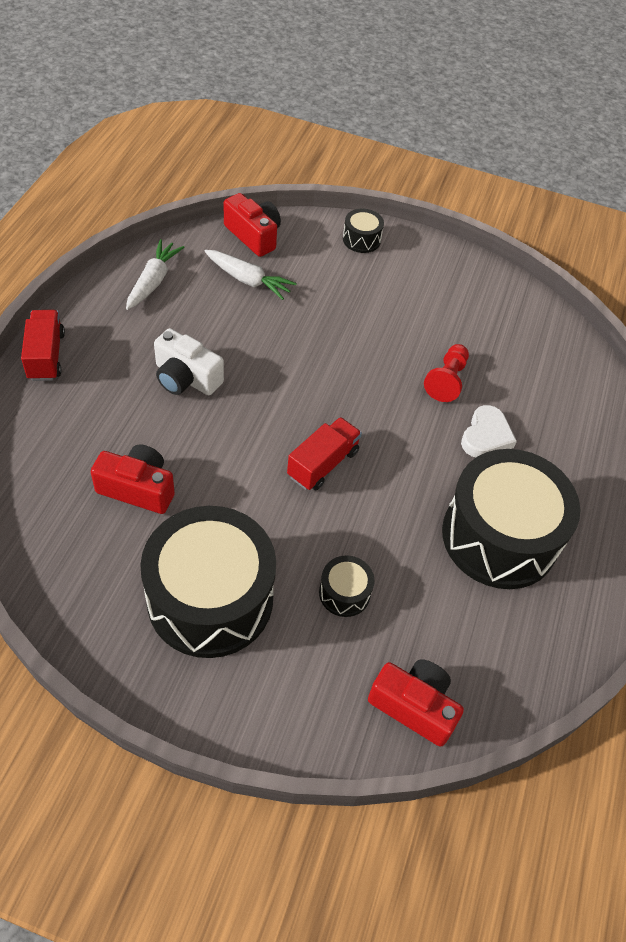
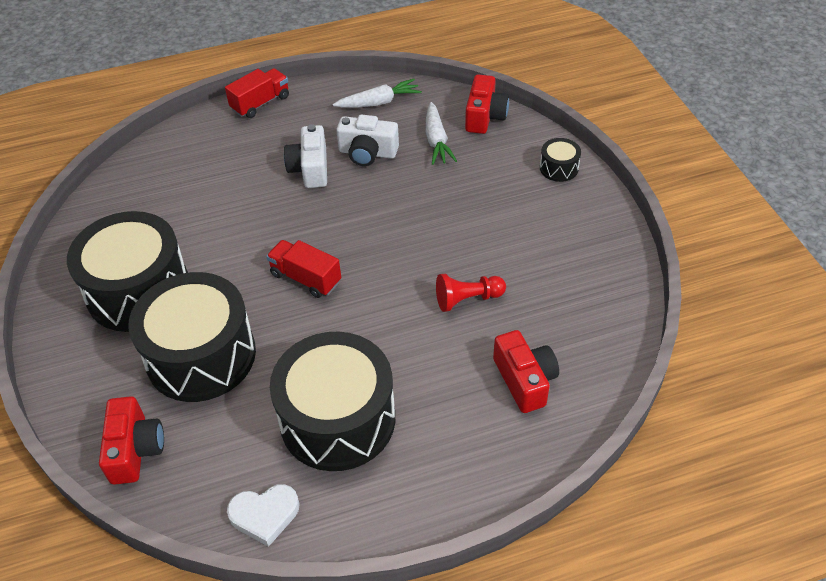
camera: 60 degrees right, 5 degrees down
red camera [91,444,175,514] -> red camera moved to [493,330,559,413]
red truck [287,417,362,490] -> red truck turned 150 degrees counterclockwise [266,240,341,298]
black drum [319,555,375,617] -> black drum [128,272,256,402], size x2.39
white heart [461,405,517,457] -> white heart moved to [227,484,300,547]
none -> white camera [336,115,399,166]

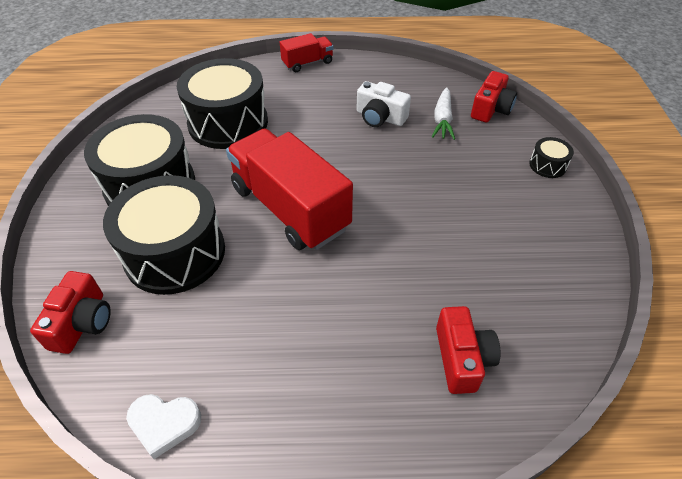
camera: 15 degrees right, 0 degrees up
red truck [266,240,341,298] -> red truck [226,129,353,250], size x2.05
black drum [270,332,395,471] -> black drum moved to [177,58,268,149]
white camera [284,124,327,188] -> none
white carrot [333,79,422,108] -> none
red pawn [436,274,506,312] -> none

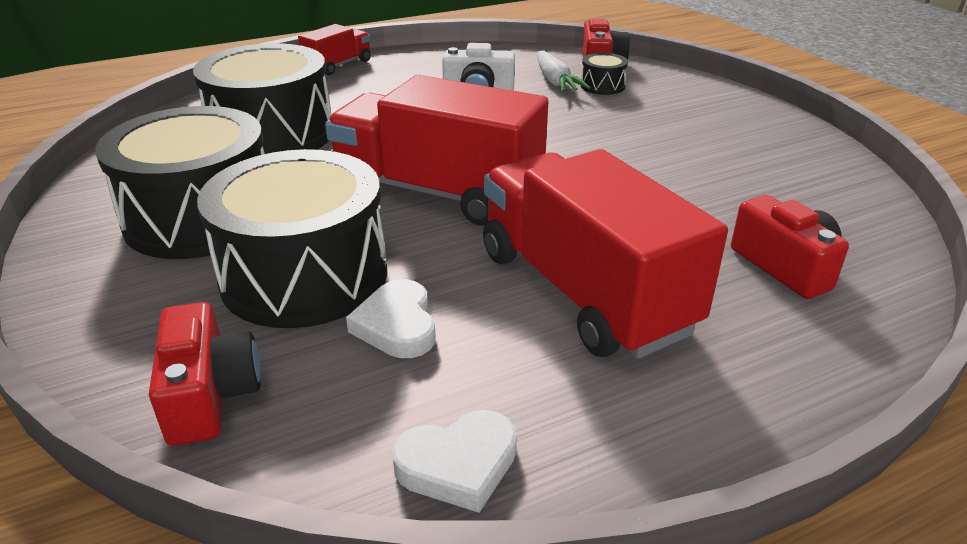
camera: 25 degrees left, 15 degrees down
black drum [529,137,574,178] -> black drum moved to [581,53,628,95]
none -> white heart [346,279,435,358]
none -> red truck [483,149,728,358]

